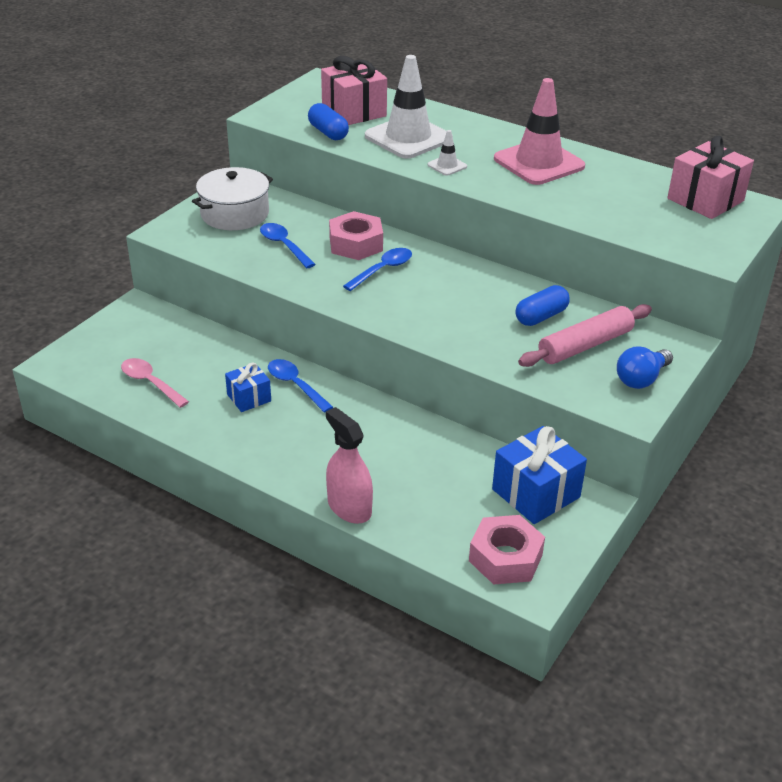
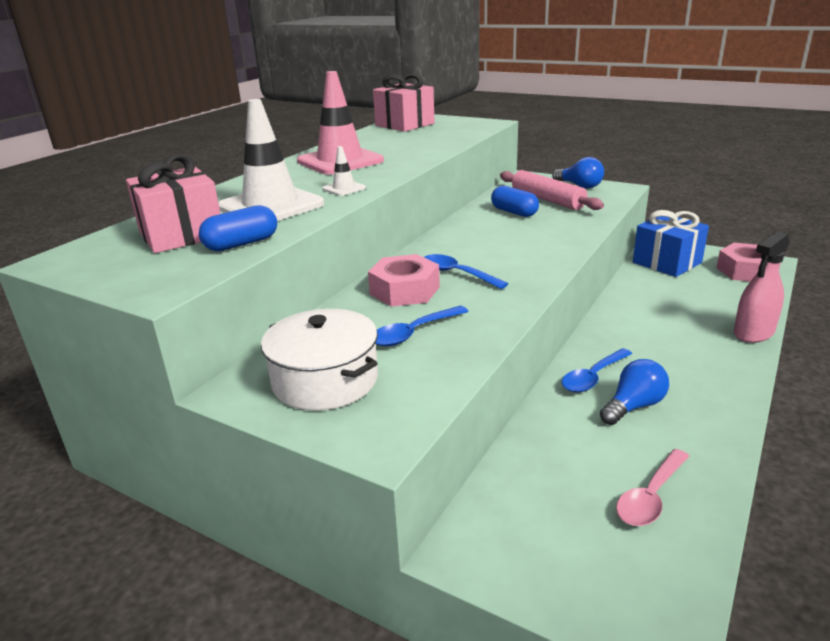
camera: 90 degrees left, 10 degrees down
blue gift [225,362,271,412] -> blue light bulb [600,359,669,425]

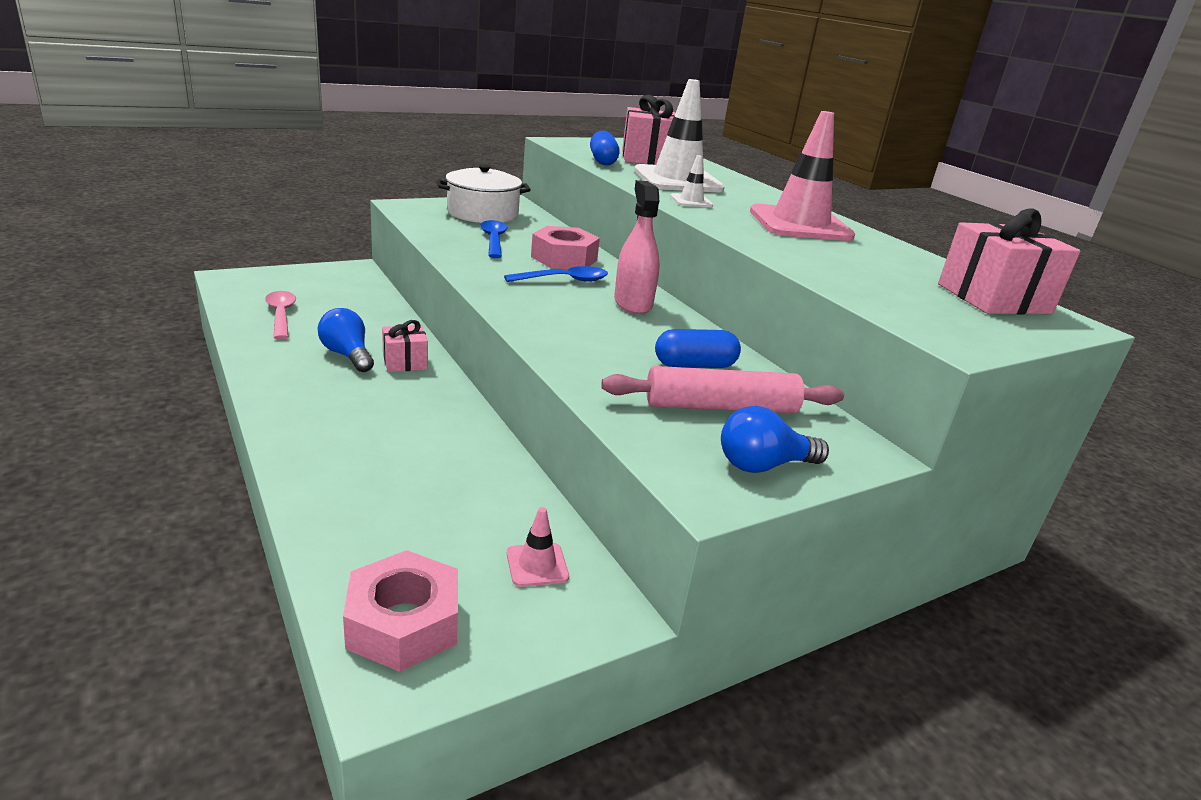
camera: 115 degrees right, 0 degrees up
blue spoon [562,348,632,392] -> pink gift [382,320,428,372]
blue light bulb [600,359,669,425] -> blue light bulb turned 150 degrees clockwise [318,308,374,372]
blue gift [633,210,709,277] -> pink traffic cone [507,507,569,587]
pink spray bottle [734,232,790,343] -> pink spray bottle moved to [614,180,660,314]

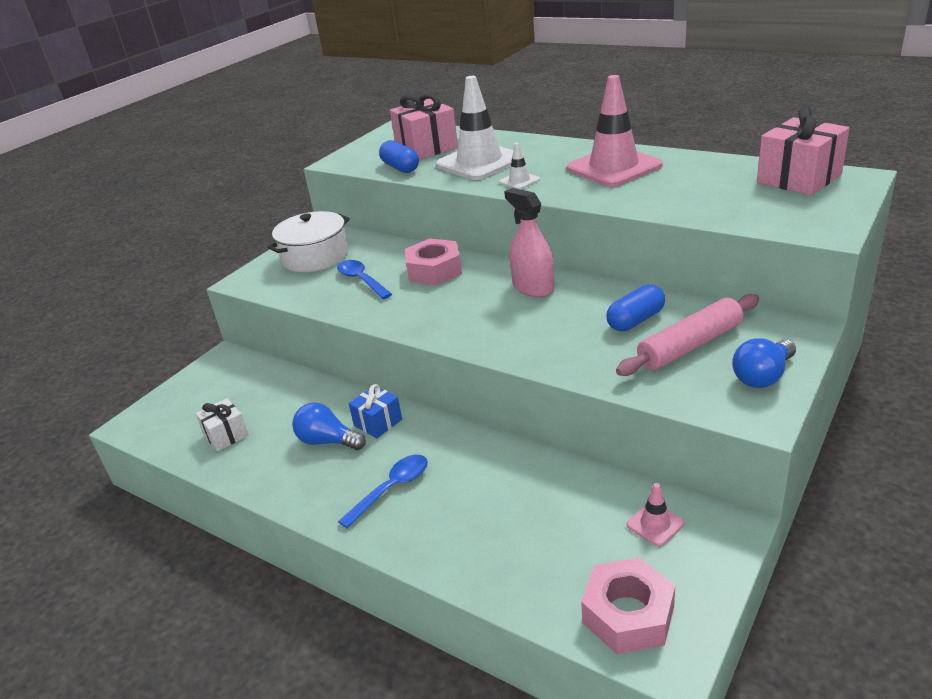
camera: 20 degrees left, 5 degrees up
pink spoon [265,291,296,339] -> white gift [196,398,249,452]
pink gift [382,320,428,372] -> blue gift [349,384,402,438]
blue spoon [504,266,608,282] -> blue spoon moved to [338,455,428,528]

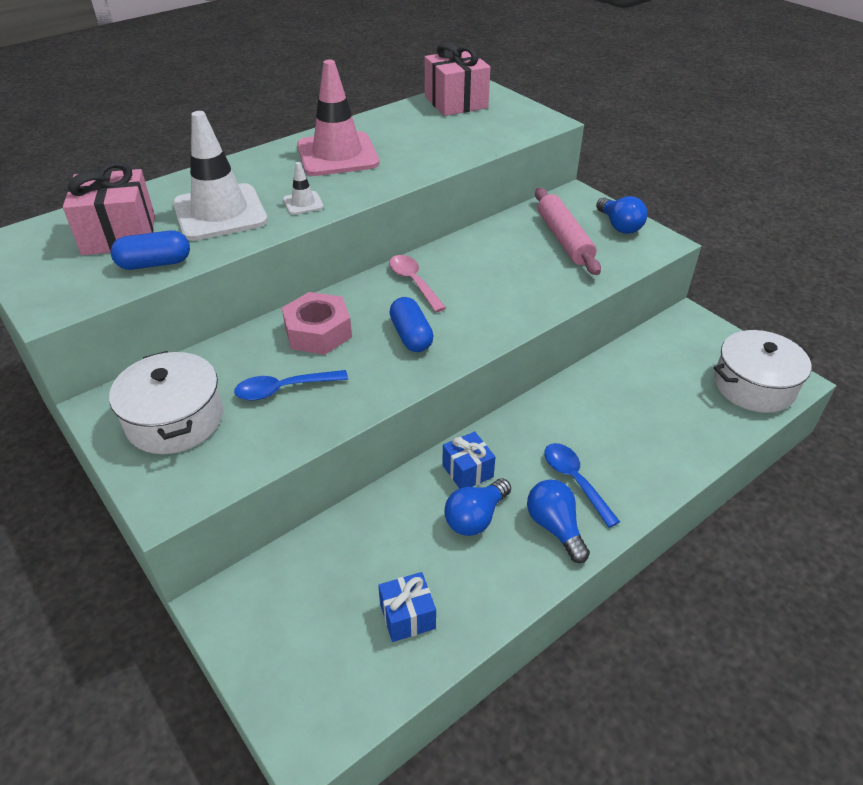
camera: 75 degrees left, 10 degrees up
white gift [196,398,249,452] -> blue gift [378,572,436,642]
pink spray bottle [504,188,554,298] -> pink spoon [389,255,446,312]
pink nut [581,558,675,654] -> white pot [714,330,813,413]
blue capsule [606,284,665,331] -> blue capsule moved to [389,297,433,352]
pink traffic cone [627,483,684,546] -> none
none -> blue light bulb [527,479,590,563]

